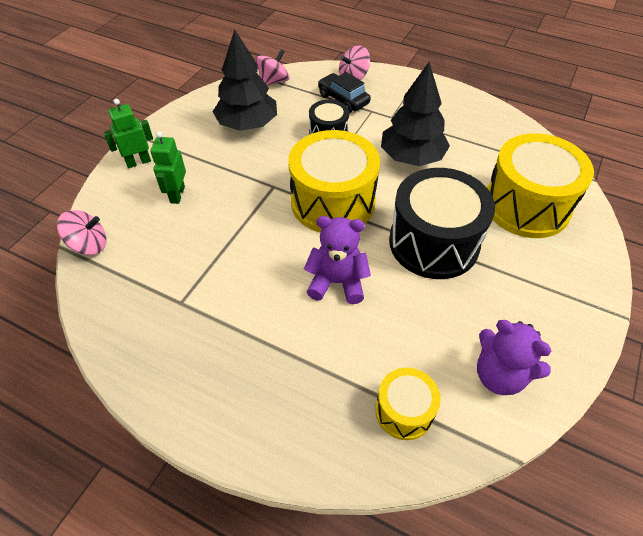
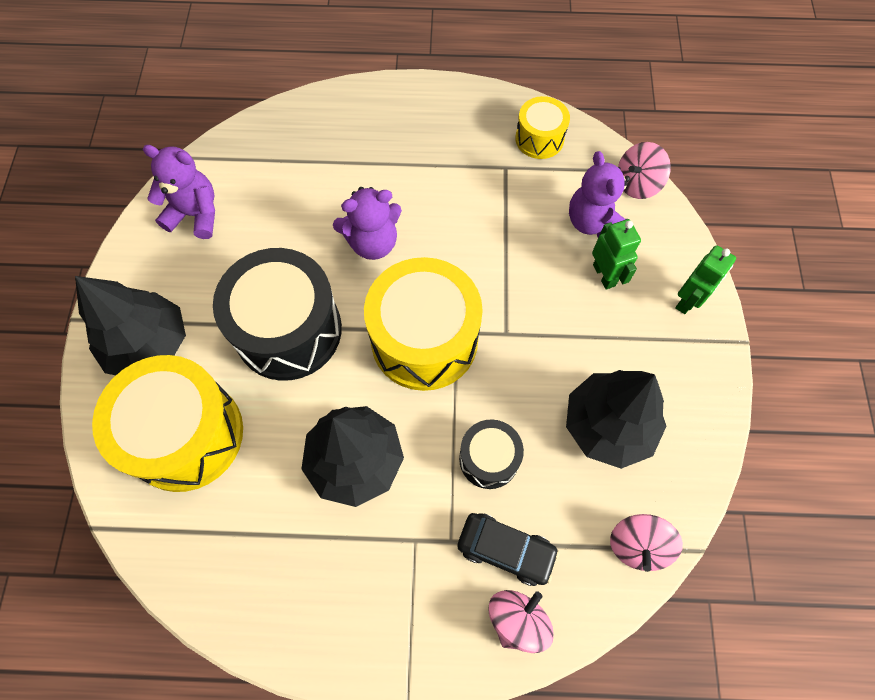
camera: 155 degrees right, 15 degrees up
yellow drum [375,368,441,440] -> yellow drum moved to [515,96,570,159]
none -> black tree [75,276,186,375]
none -> purple teddy bear [569,151,630,237]

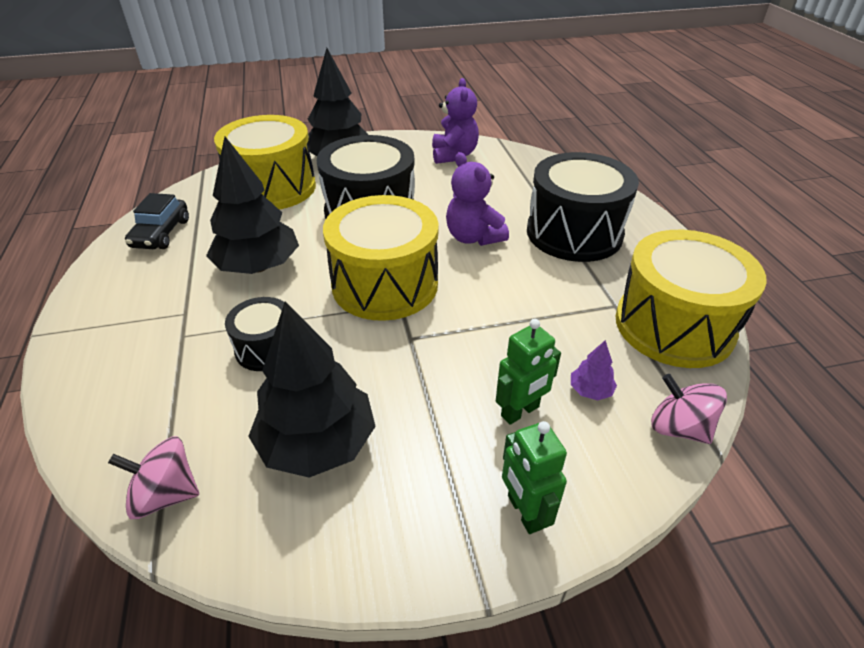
camera: 75 degrees right, 25 degrees down
black car [457,513,560,586] -> black car moved to [125,193,189,249]
pink spinning top [489,590,554,653] -> none
yellow drum [515,96,570,159] -> yellow drum [616,230,767,368], size x1.92
purple teddy bear [569,151,630,237] -> purple tree [571,340,617,400]
green robot [675,245,736,314] -> green robot turned 45 degrees clockwise [502,421,567,534]
none -> black drum [527,152,639,262]

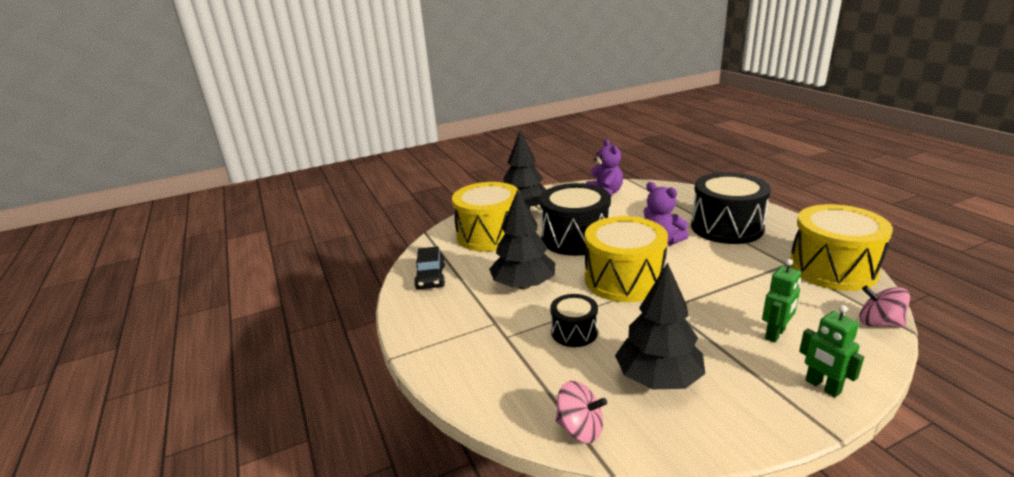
camera: 10 degrees left, 15 degrees down
pink spinning top [108,436,199,519] -> pink spinning top turned 150 degrees counterclockwise [556,381,607,443]
purple tree [571,340,617,400] -> none

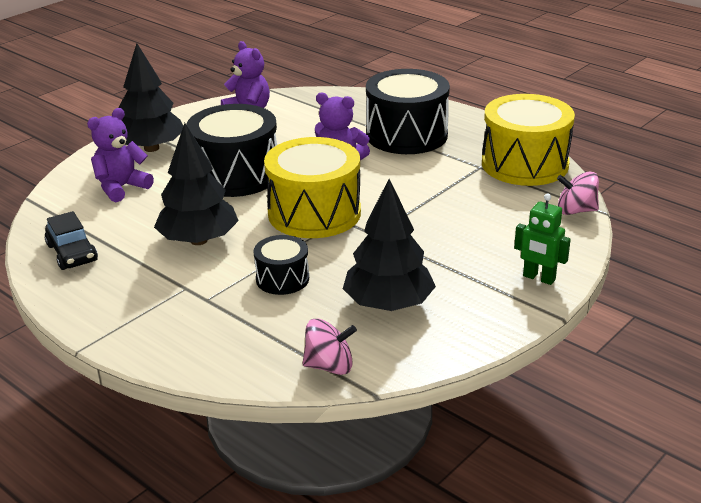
camera: 25 degrees left, 5 degrees up
yellow drum [452,182,520,252] -> purple teddy bear [87,108,154,202]
green robot [762,259,801,342] -> none

